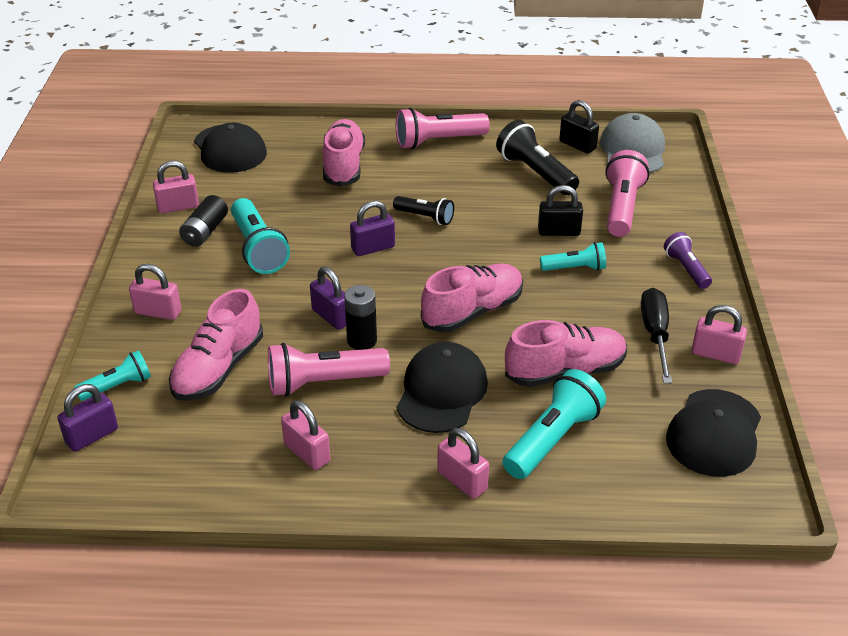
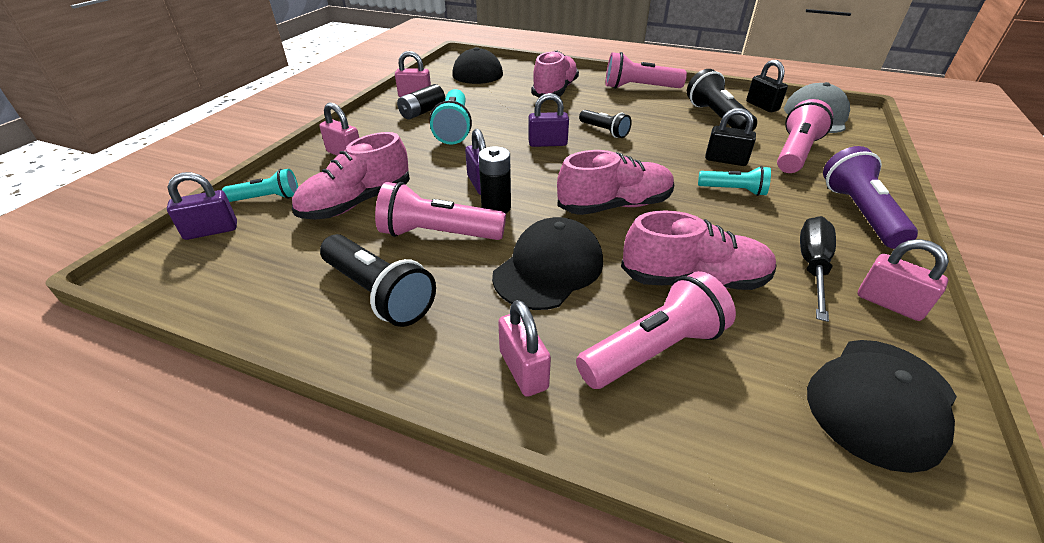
camera: 20 degrees right, 0 degrees up
pink padlock [281,400,330,470] -> black flashlight [320,234,436,327]
turquoise flashlight [502,369,606,479] -> pink flashlight [576,271,736,389]
purple flashlight [664,232,712,289] -> purple flashlight [823,146,918,249], size x1.65

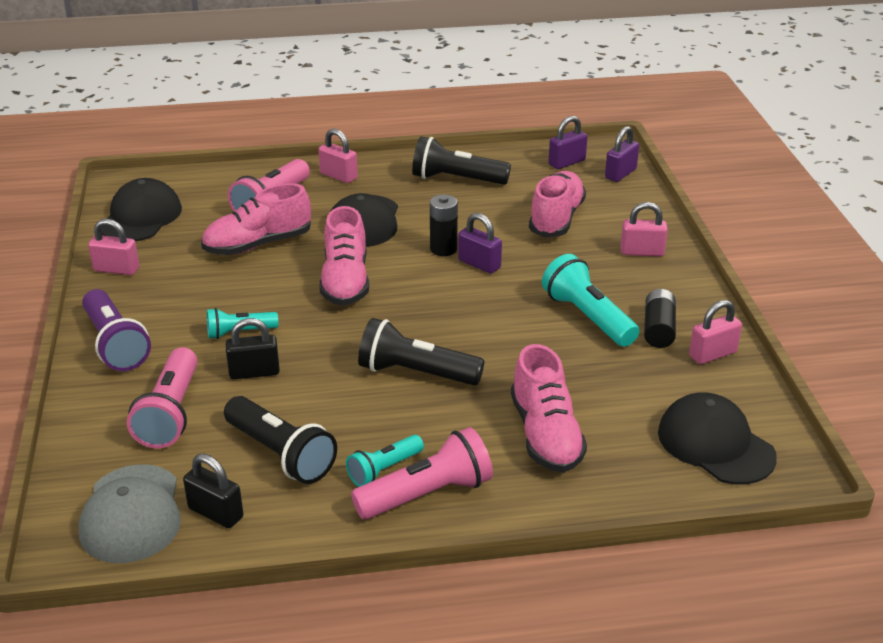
camera: 150 degrees right, 5 degrees down
turquoise flashlight [222,169,298,202] -> turquoise flashlight moved to [346,435,424,487]
pink flashlight [375,182,506,240] -> none
purple padlock [528,93,569,147] -> purple padlock moved to [548,116,588,169]
pink shoe [557,150,675,215] -> pink shoe turned 45 degrees counterclockwise [319,206,369,306]
black flashlight [579,110,632,138] -> black flashlight [358,318,484,385], size x1.65
black screwdriver [800,216,836,322] -> none

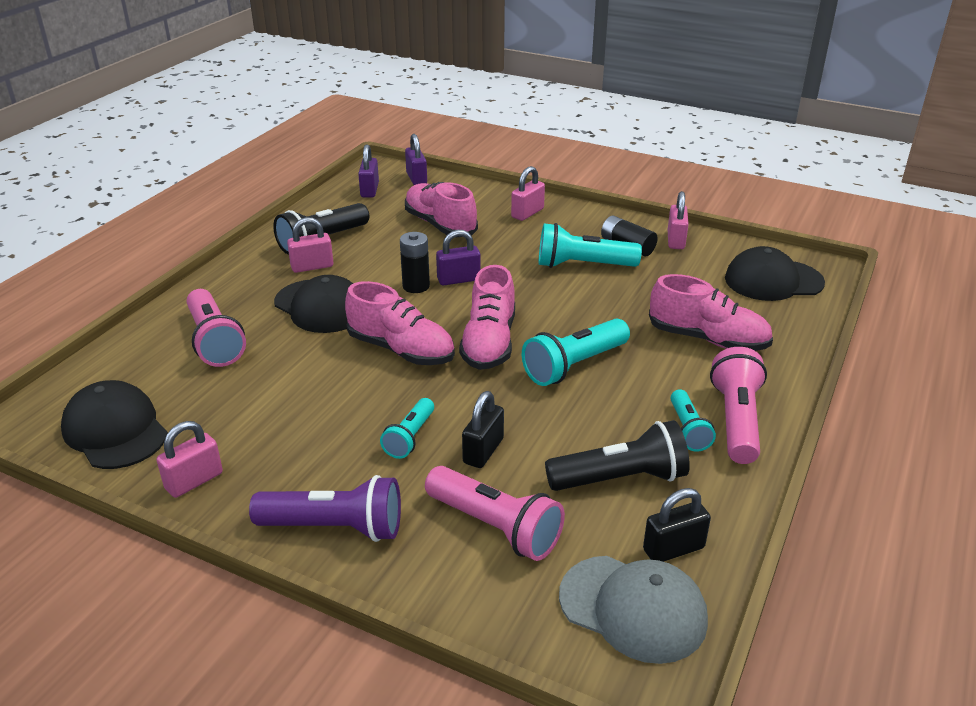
camera: 55 degrees left, 0 degrees up
pink shoe [201,183,311,255] -> pink shoe moved to [459,265,515,370]
pink padlock [318,129,358,183] -> pink padlock moved to [287,217,333,273]
black flashlight [358,318,484,385] -> turquoise flashlight [522,318,630,386]

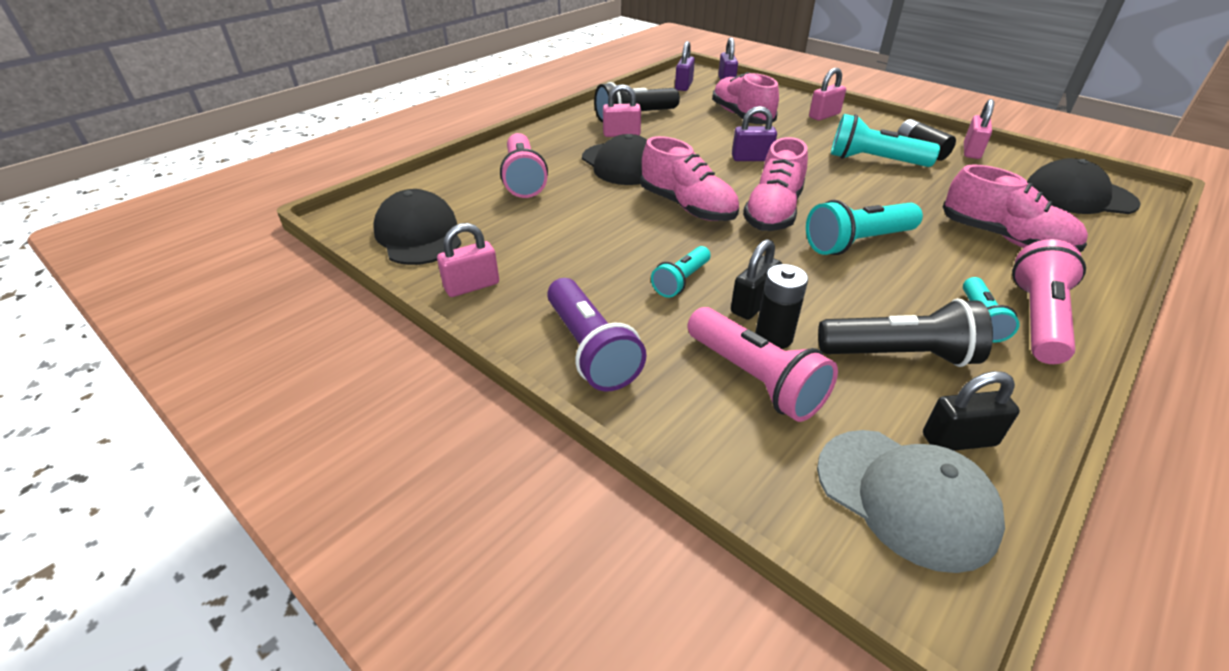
camera: 15 degrees right, 5 degrees up
purple flashlight [249,475,401,542] -> purple flashlight turned 45 degrees clockwise [547,278,647,391]
black battery [400,232,430,293] -> black battery moved to [755,264,808,349]

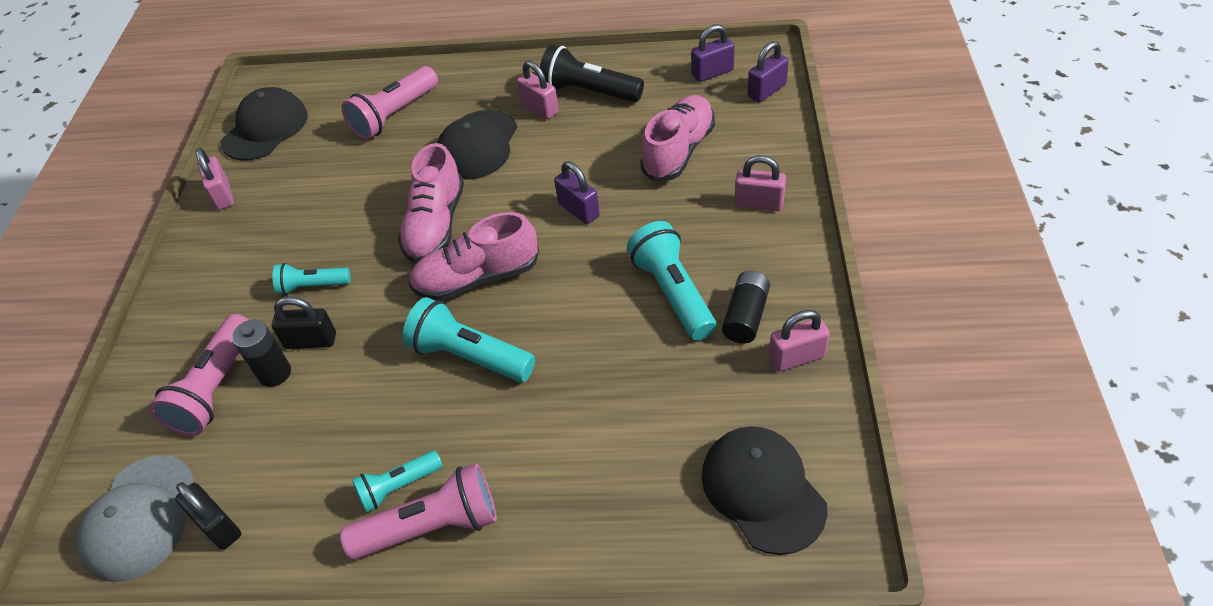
camera: 55 degrees right, 10 degrees up
pink padlock [437,223,499,297] -> pink padlock turned 45 degrees clockwise [196,148,234,210]
purple flashlight [547,278,647,391] -> none
black flashlight [818,298,993,367] -> none
pink shoe [943,164,1088,252] -> none

